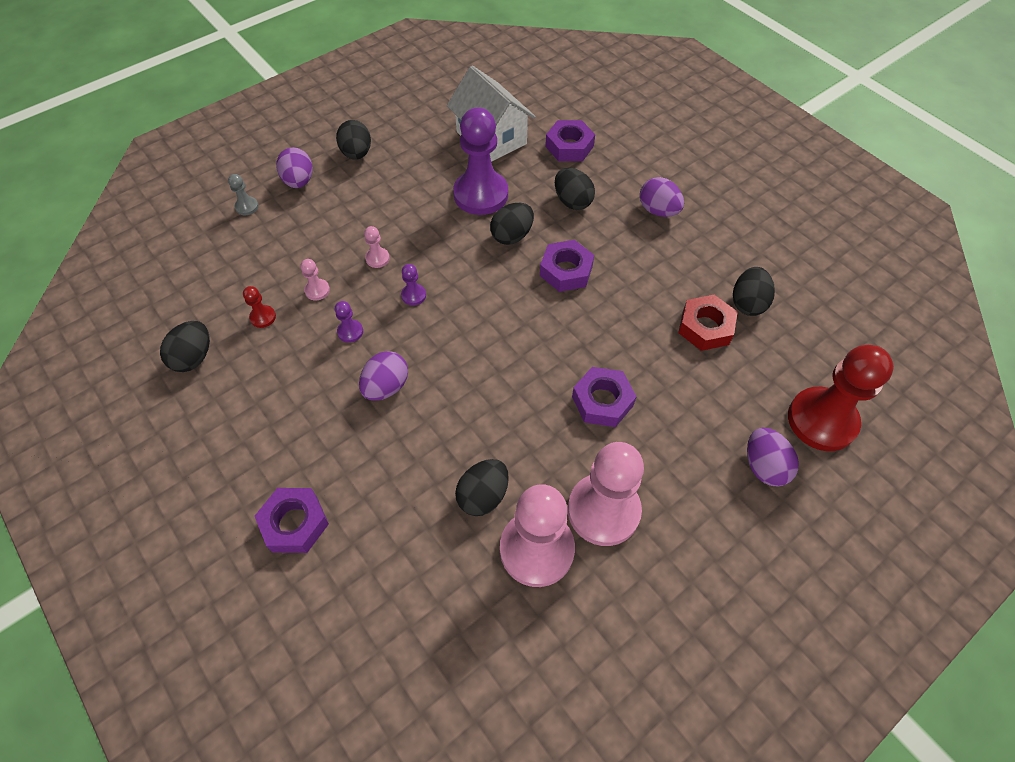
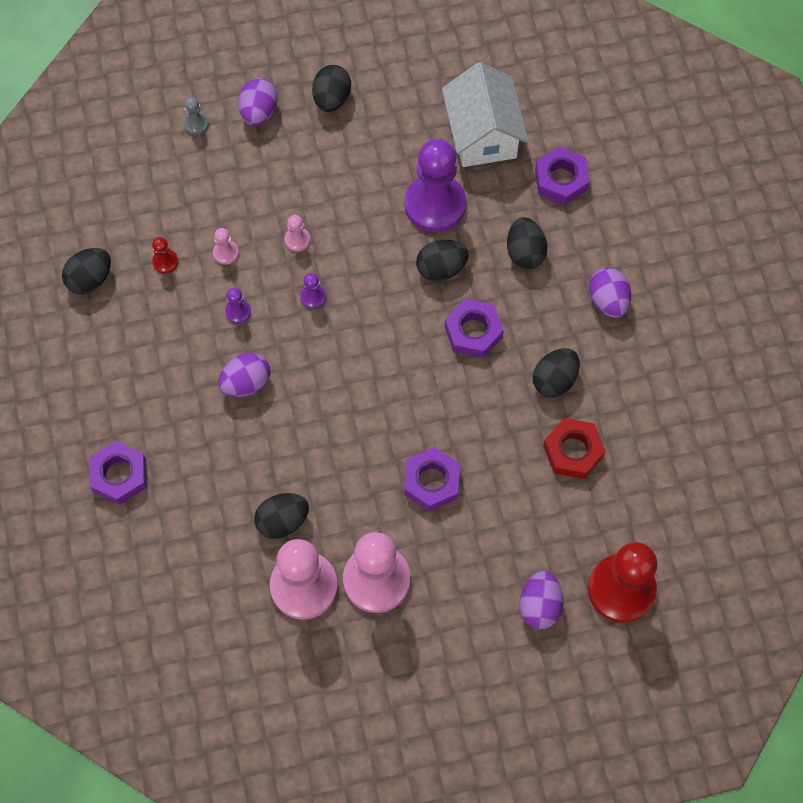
camera: 25 degrees right, 10 degrees up
black egg [733,267,775,316] -> black egg moved to [533,348,580,398]

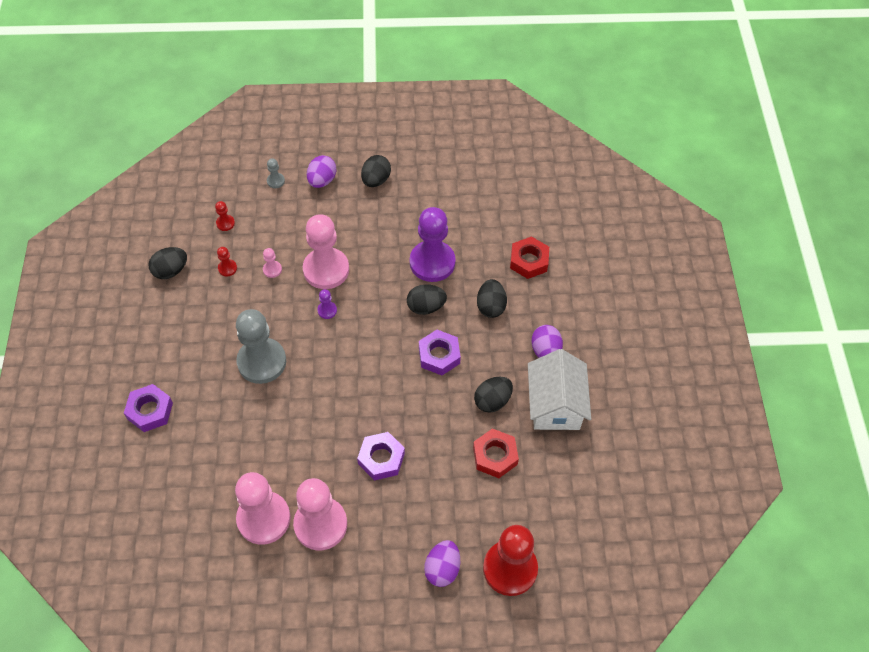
camera: 10 degrees right, 10 degrees down
purple egg [218,353,270,397] -> grey pawn [236,309,286,384]
purple pawn [225,288,251,324] -> none
black egg [254,493,309,539] -> none
pink pawn [285,215,310,252] -> pink pawn [303,214,349,289], size x2.44
white house [442,62,528,167] -> white house moved to [528,349,591,430]
purple nut [535,146,589,205] -> red nut [510,236,549,279]
none -> red pawn [215,201,235,231]

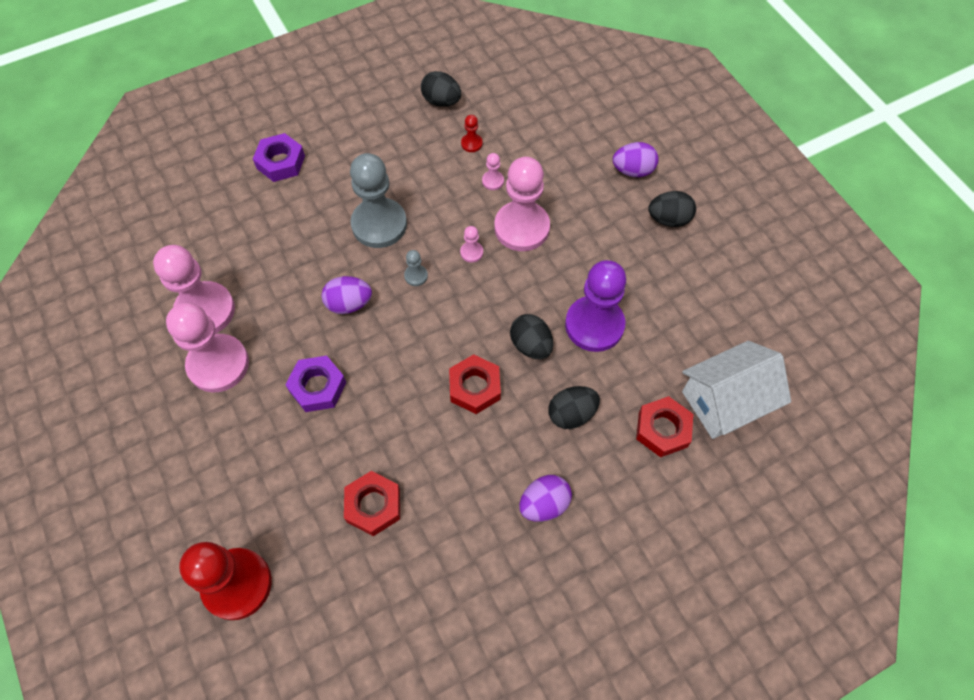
camera: 65 degrees right, 5 degrees up
red pawn [215,201,235,231] -> none
grey pawn [267,158,285,188] -> grey pawn moved to [404,250,428,286]
purple pawn [317,289,337,319] -> pink pawn [460,226,483,263]
purple nut [419,330,461,375] -> red nut [449,354,501,414]
purple egg [424,540,460,587] -> purple egg moved to [321,276,372,314]
black egg [474,376,513,413] -> none
white house [528,349,591,430] -> white house moved to [682,341,791,439]

